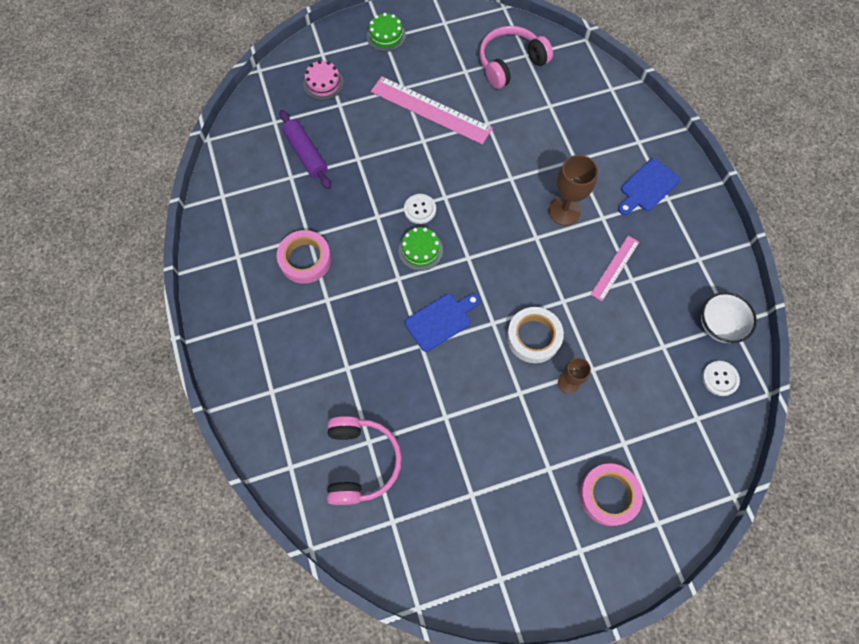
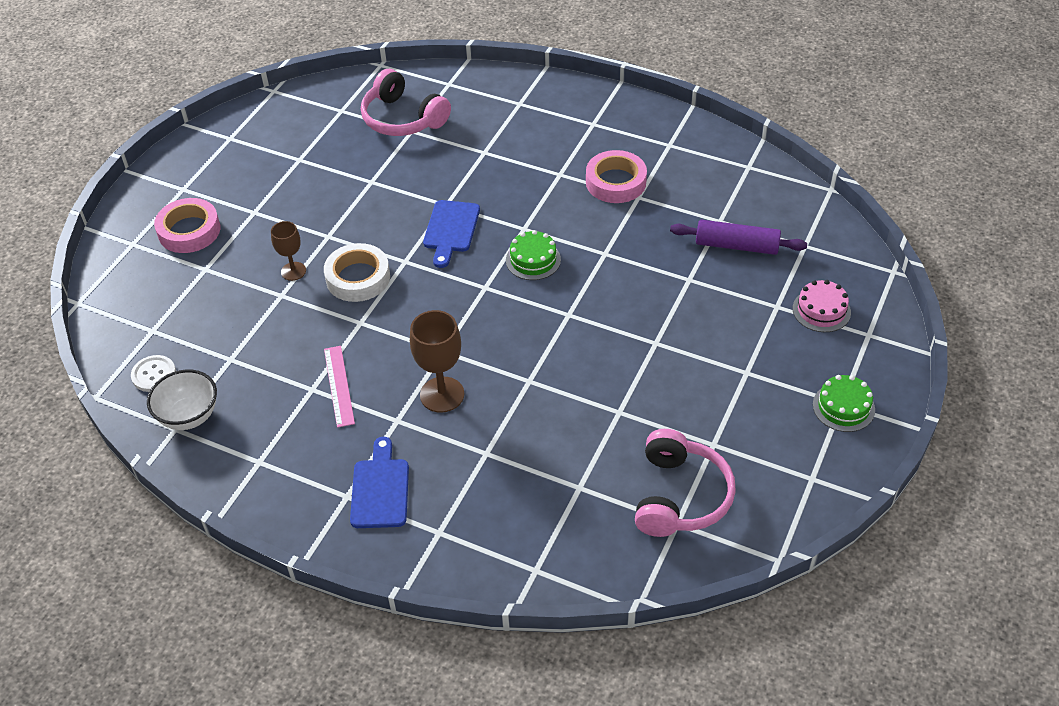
camera: 135 degrees right, 20 degrees down
pink ruler [371,76,493,144] -> none
white button [404,194,436,224] -> none

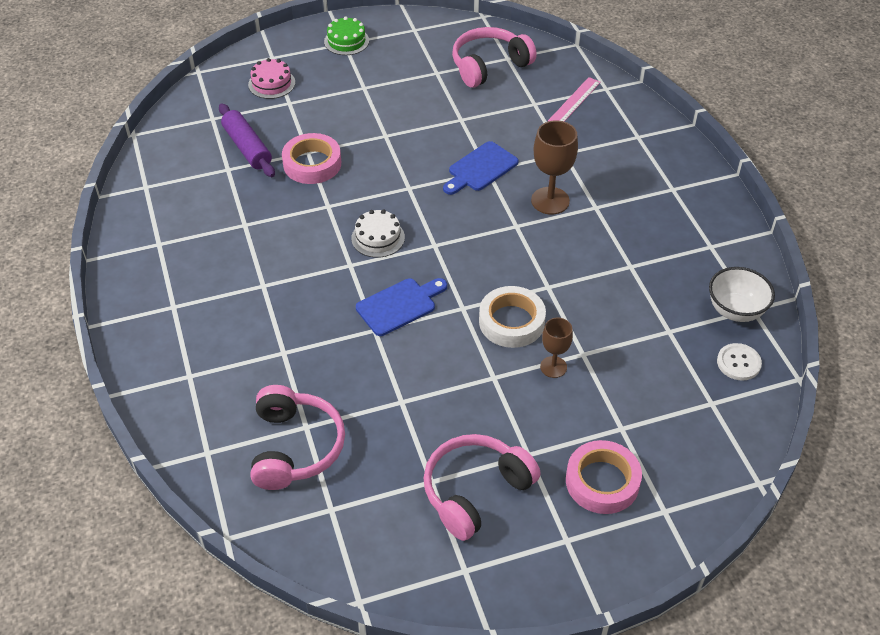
camera: 135 degrees left, 0 degrees up
pink ruler [324,346,355,428] -> pink ruler moved to [548,77,601,122]
blue cutting board [350,437,409,528] -> blue cutting board moved to [443,141,519,195]
green cake [506,230,561,280] -> white cake [351,210,405,258]
pink tape [586,150,647,203] -> pink tape moved to [282,133,341,184]
none -> pink headphones [424,434,541,541]

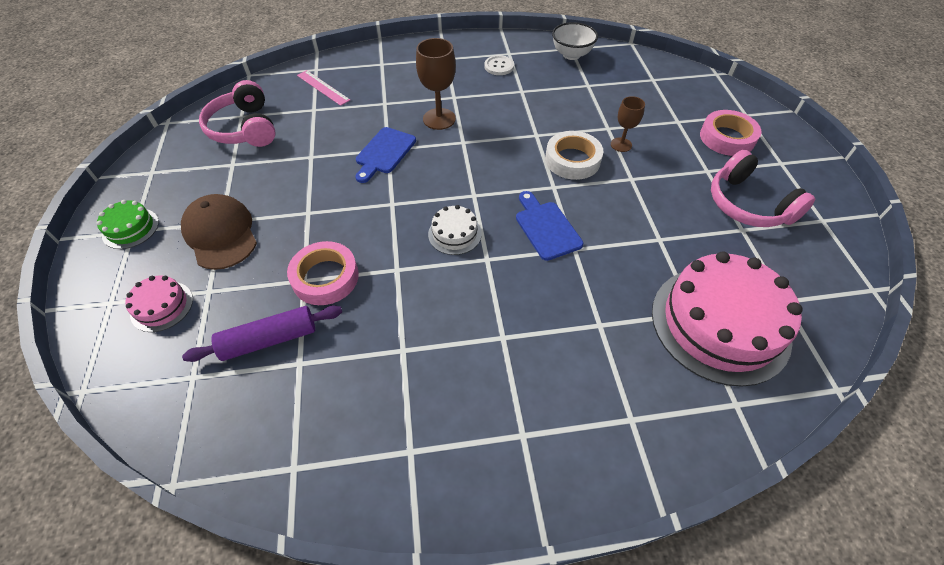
camera: 80 degrees left, 5 degrees up
pink headphones [251,385,345,490] -> pink cake [652,251,802,387]
blue cutting board [443,141,519,195] -> blue cutting board turned 60 degrees clockwise [355,127,416,183]
white button [717,343,762,381] -> white button moved to [484,55,514,75]
none -> brown cap [181,194,257,270]

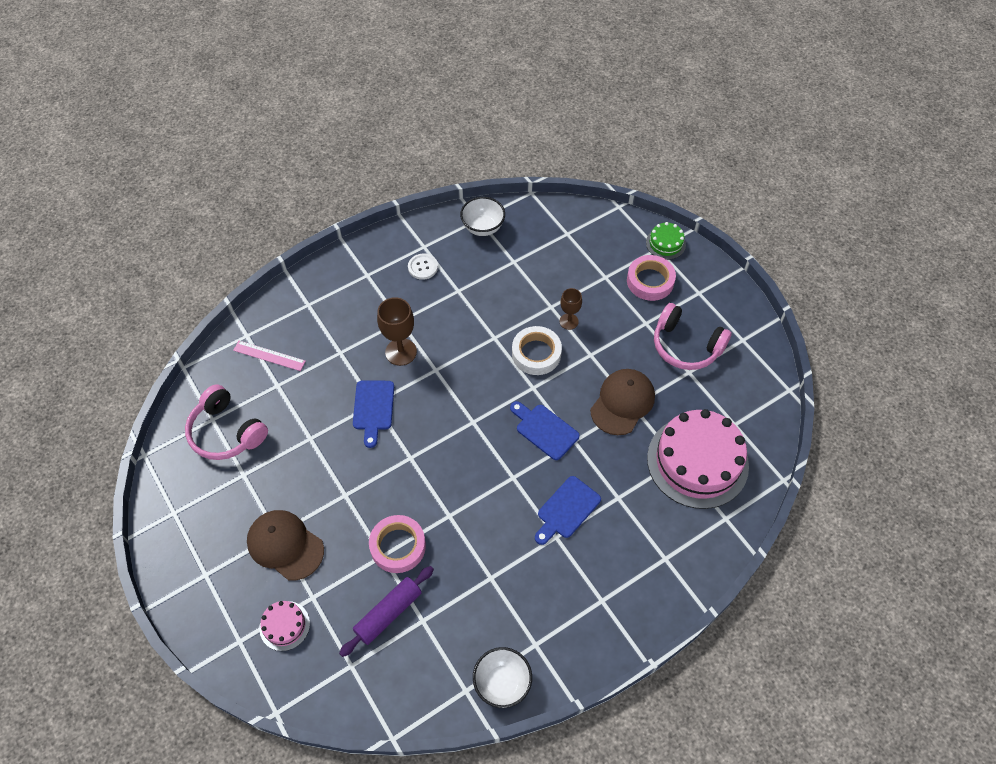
camera: 25 degrees left, 5 degrees up
green cake [96,200,159,249] -> green cake moved to [646,222,686,260]
white cake [428,205,482,255] -> none
none -> white bowl [473,647,532,708]
none -> blue cutting board [535,476,601,545]
none -> brown cap [590,369,655,435]

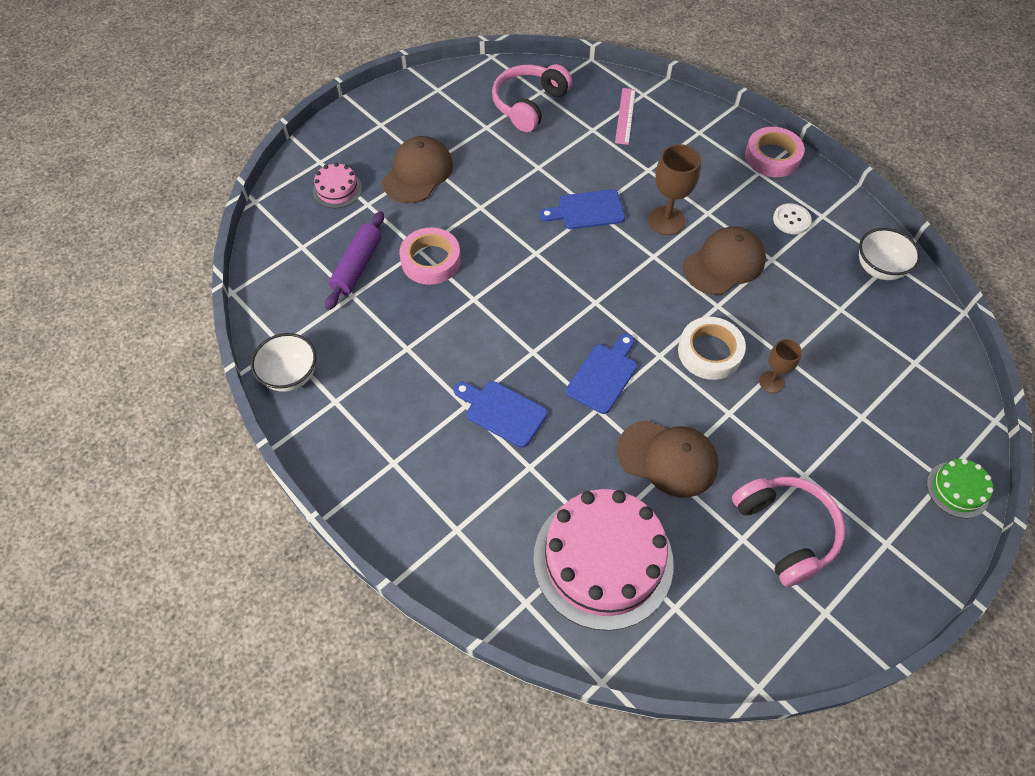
camera: 80 degrees right, 0 degrees up
purple rolling pin [339,566,434,657] -> purple rolling pin turned 75 degrees clockwise [325,211,384,310]
pink tape [627,255,676,301] -> pink tape moved to [745,127,805,177]
pink headphones [654,303,732,370] -> pink headphones turned 135 degrees clockwise [732,477,845,587]
none -> brown cap [683,227,766,295]

